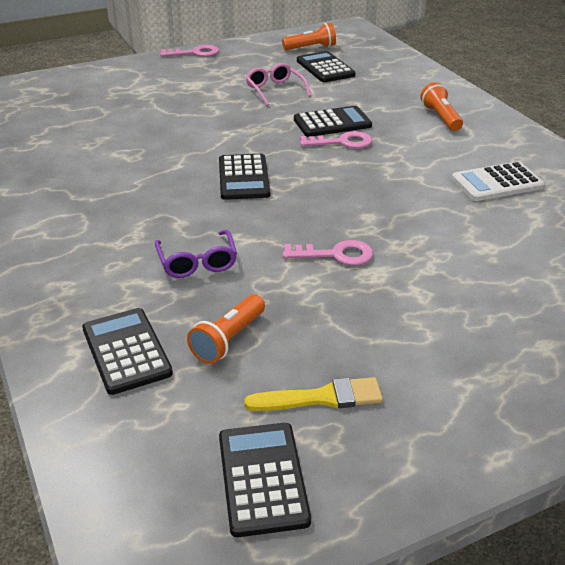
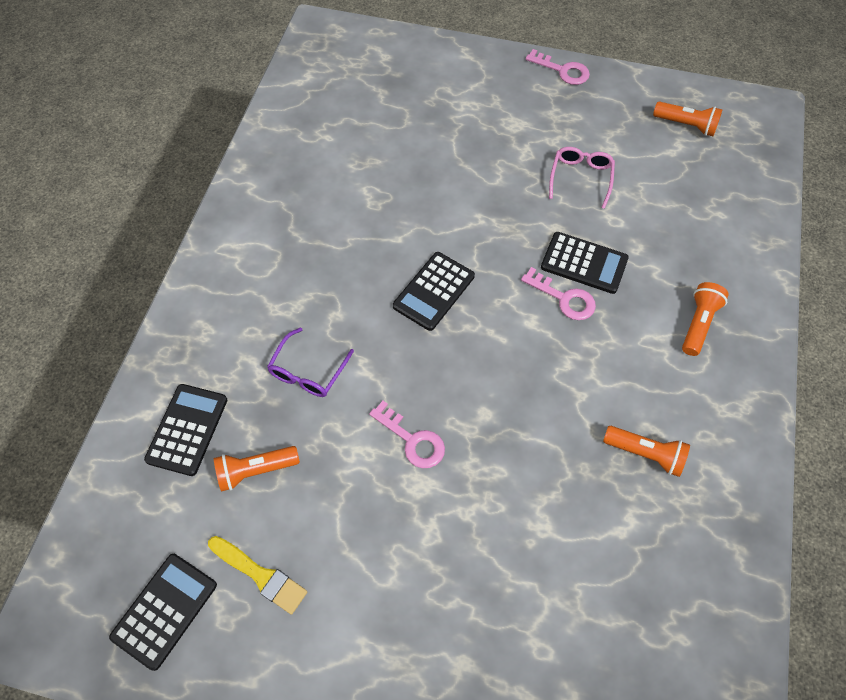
camera: 40 degrees right, 25 degrees up
black calculator [297,51,356,82] -> none
white calculator [452,161,545,201] -> orange flashlight [603,426,690,477]

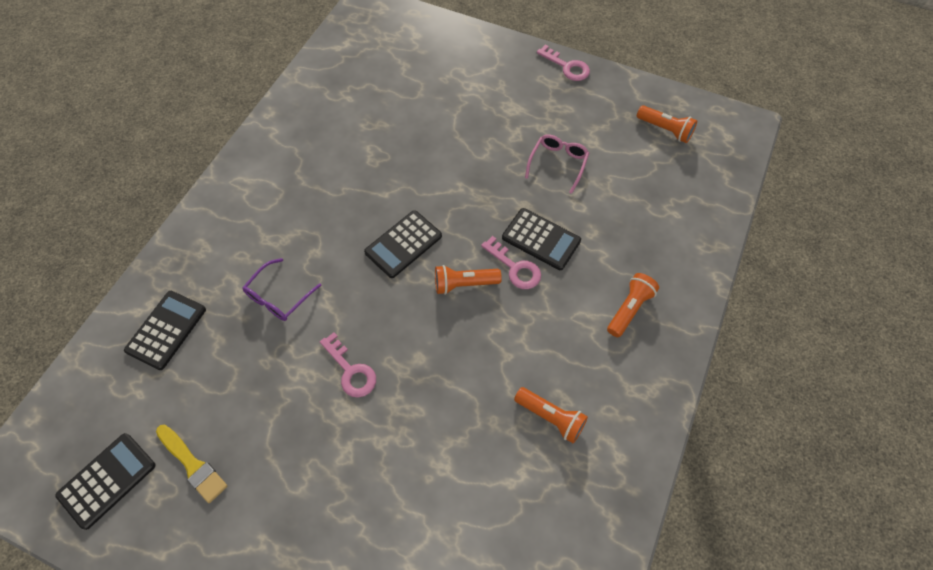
camera: 10 degrees right, 0 degrees up
orange flashlight [214,446,300,492] -> orange flashlight moved to [435,265,502,295]

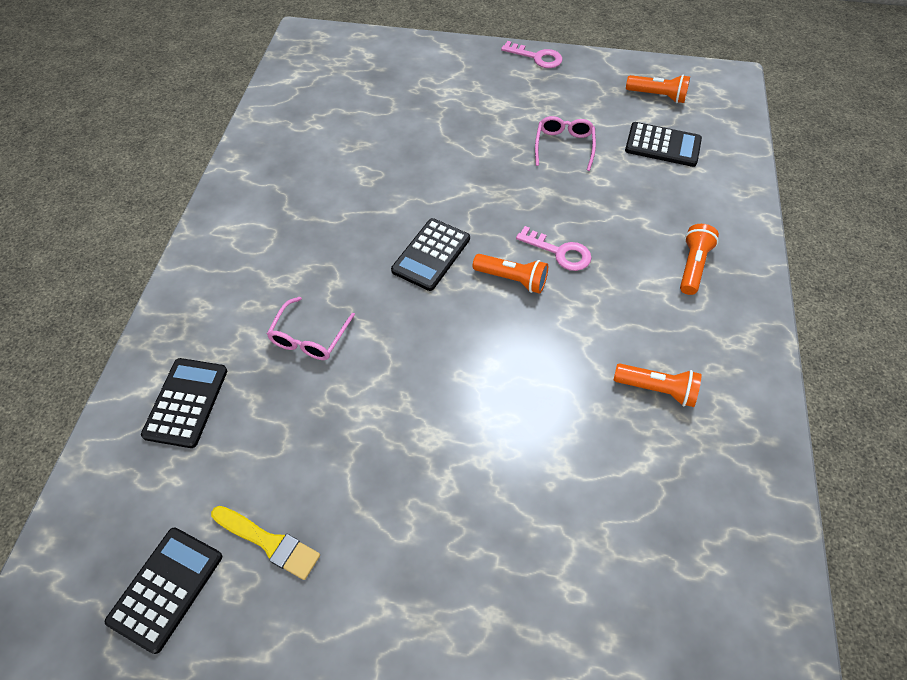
camera: 15 degrees left, 5 degrees down
purple glasses [242,258,322,321] -> pink glasses [267,297,355,360]
pink key [320,332,376,398] -> none
orange flashlight [435,265,502,295] -> orange flashlight turned 135 degrees counterclockwise [473,254,548,294]
black calculator [502,208,581,270] -> black calculator moved to [625,122,702,167]

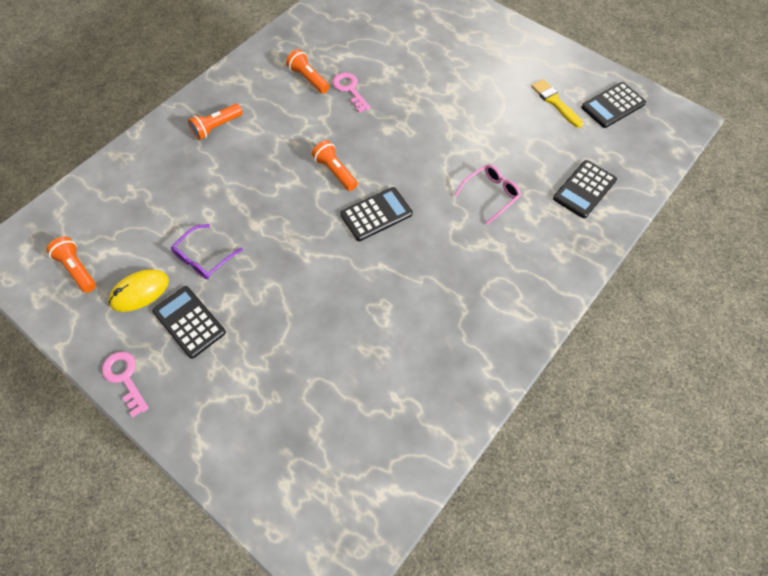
camera: 150 degrees left, 5 degrees up
pink key [516,226,592,271] -> pink key moved to [332,72,371,113]
pink glasses [535,116,596,171] -> purple glasses [171,224,243,279]
black calculator [625,122,702,167] -> black calculator moved to [152,286,226,359]
none -> yellow mouse [108,269,169,312]

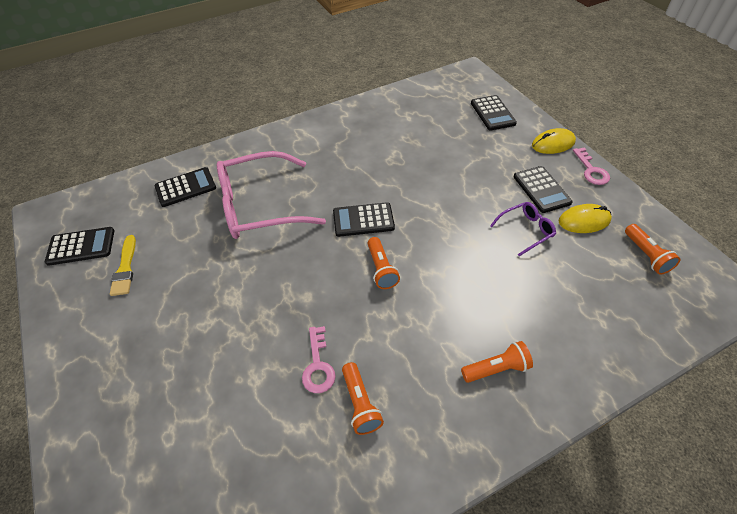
camera: 155 degrees left, 10 degrees down
pink glasses [454,164,521,225] -> pink glasses [217,151,326,239], size x2.15
none -> black calculator [471,95,517,131]
none -> yellow mouse [532,128,576,154]

